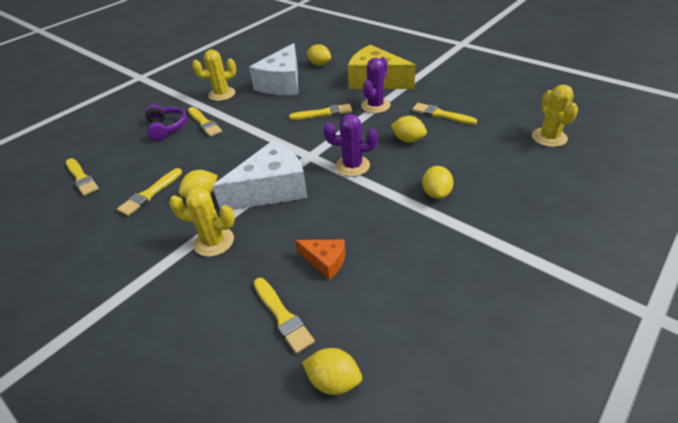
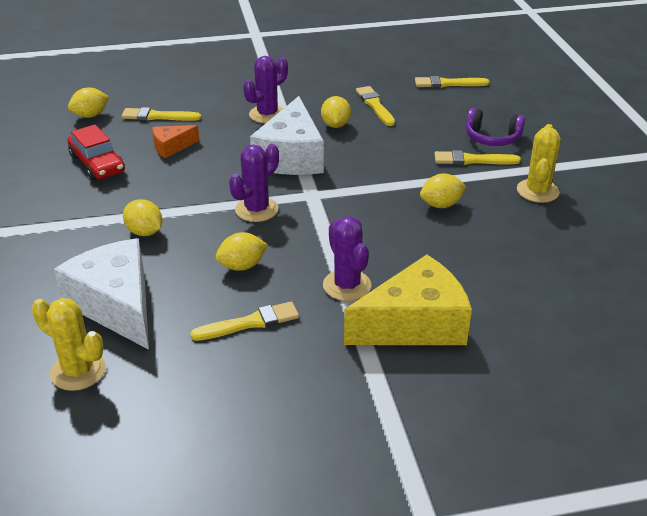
camera: 125 degrees right, 5 degrees down
yellow cactus [169,187,235,257] -> purple cactus [243,56,288,123]
white cheese [249,43,298,95] -> white cheese moved to [54,238,149,350]
yellow brush [289,104,352,120] -> none
yellow lemon [307,44,331,66] -> yellow lemon moved to [420,173,466,208]
none -> red car [67,125,125,181]

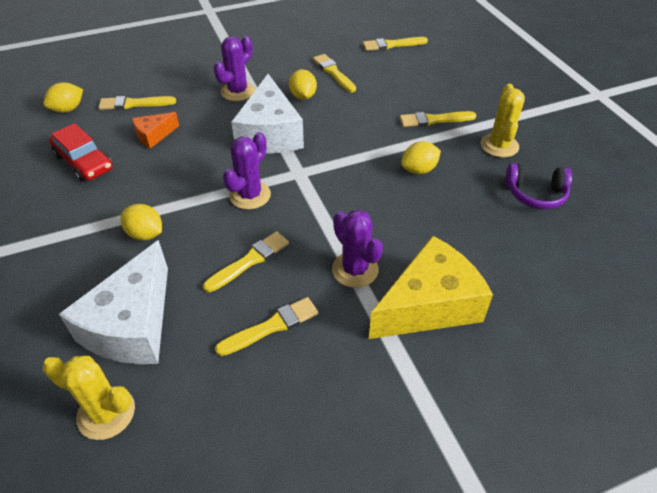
camera: 10 degrees left, 10 degrees up
white cheese [54,238,149,350] -> white cheese turned 120 degrees counterclockwise [59,240,168,364]
yellow lemon [216,232,268,271] -> yellow brush [203,231,289,292]
purple headphones [466,108,525,146] -> purple headphones moved to [505,163,572,209]

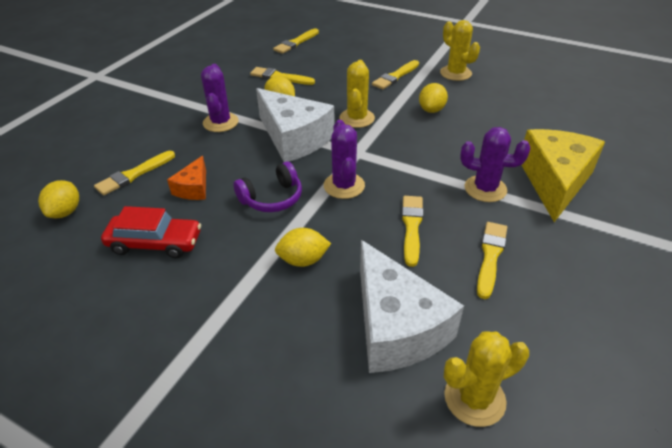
camera: 40 degrees left, 5 degrees down
purple headphones [505,163,572,209] -> purple headphones moved to [234,161,302,212]
none -> yellow cactus [340,60,375,128]

